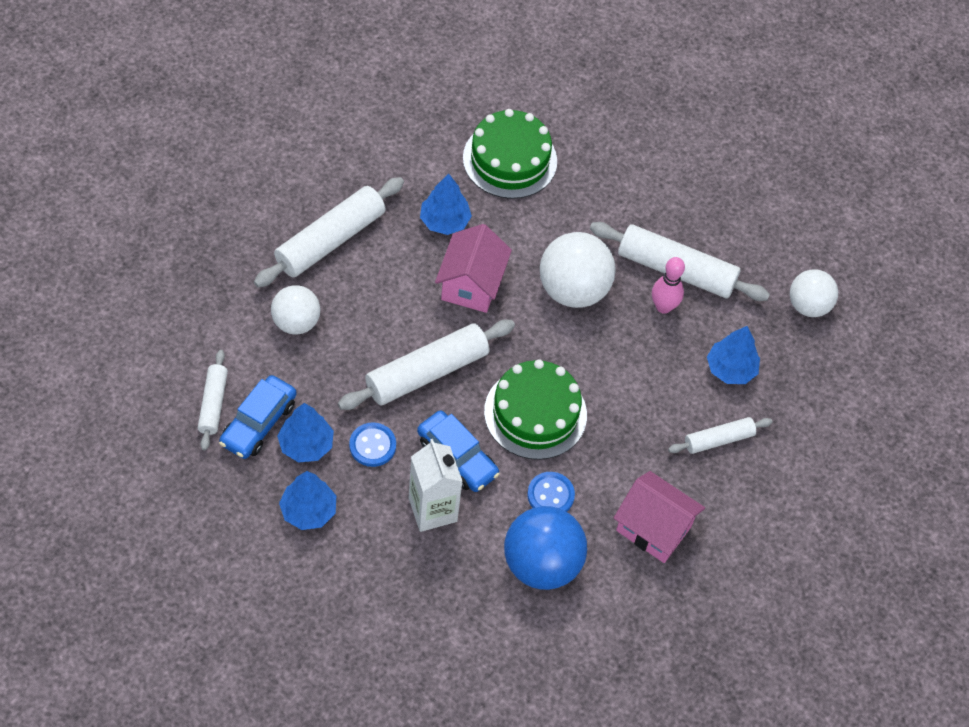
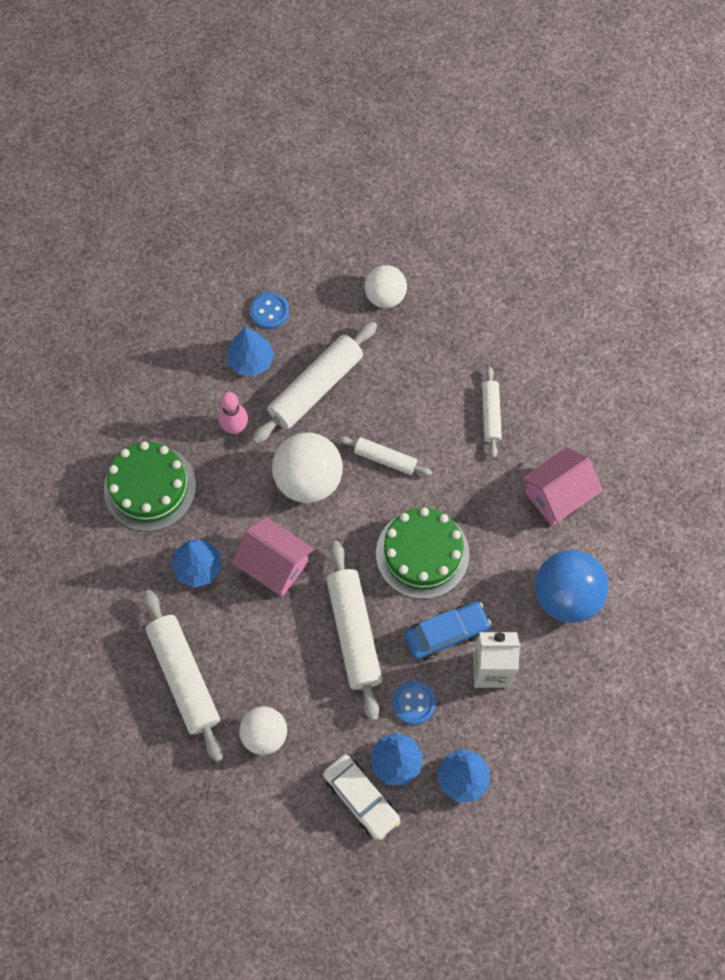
camera: 65 degrees left, 10 degrees up
white rolling pin [198,350,228,451] -> white rolling pin moved to [339,436,432,476]
blue car [219,375,297,459] -> white car [323,755,400,840]
blue button [527,472,575,512] -> blue button moved to [250,292,289,329]
pink bowling pin [652,257,685,314] -> pink bowling pin moved to [219,392,248,434]
blue tree [707,326,760,384] -> blue tree moved to [227,327,274,376]

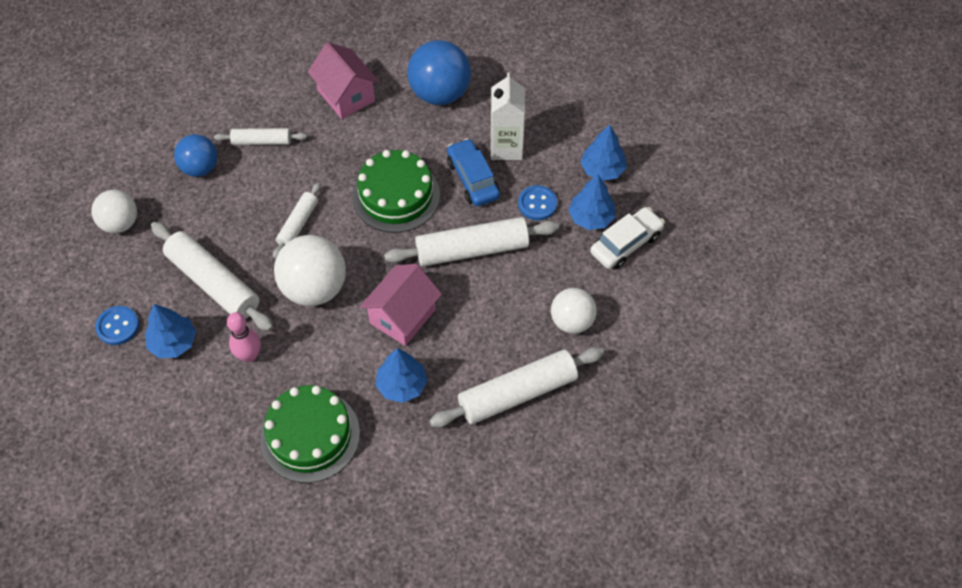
camera: 90 degrees left, 10 degrees down
none -> blue ball [174,134,218,177]

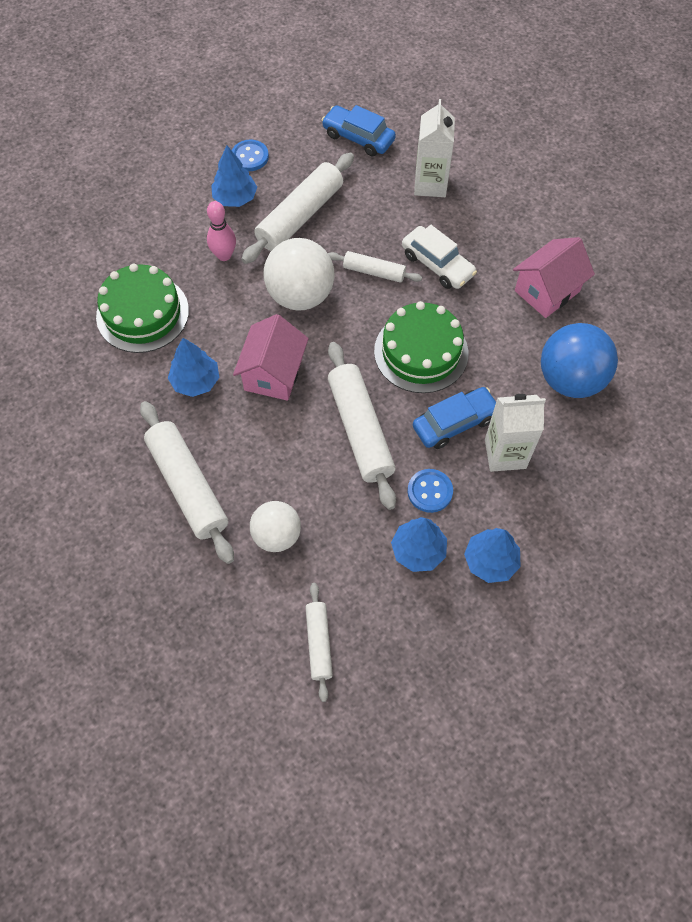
camera: 85 degrees right, 5 degrees up
white ball [91,190,137,233] -> blue car [322,105,396,156]
blue ball [174,134,218,177] -> white carton [414,99,455,197]
white rolling pin [214,128,307,145] -> white rolling pin moved to [305,583,333,702]
pink house [360,264,442,346] -> pink house turned 75 degrees clockwise [233,314,309,401]
white car [590,207,665,269] -> white car moved to [402,225,477,289]

